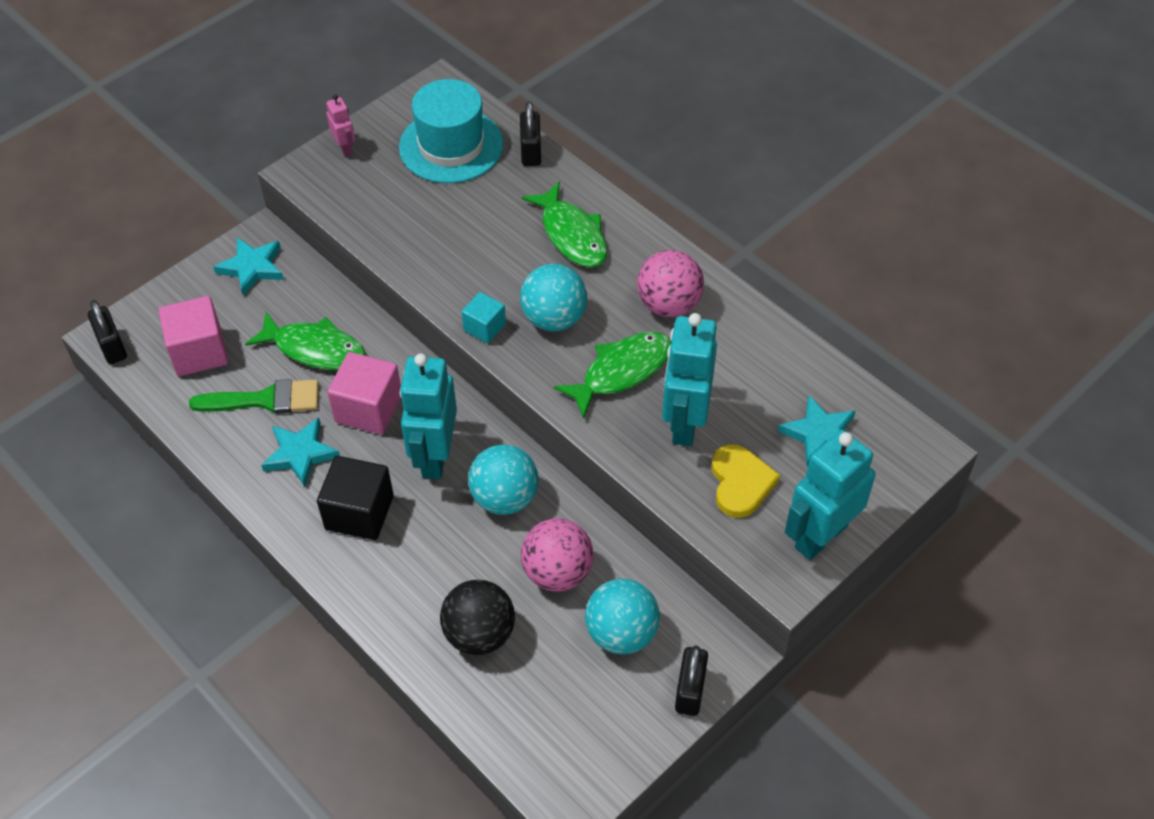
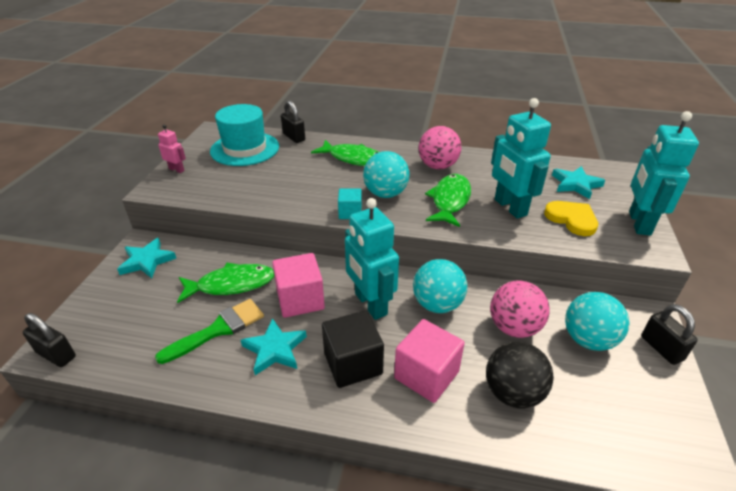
camera: 35 degrees left, 15 degrees down
pink cube [158,296,228,376] -> pink cube moved to [394,319,465,403]

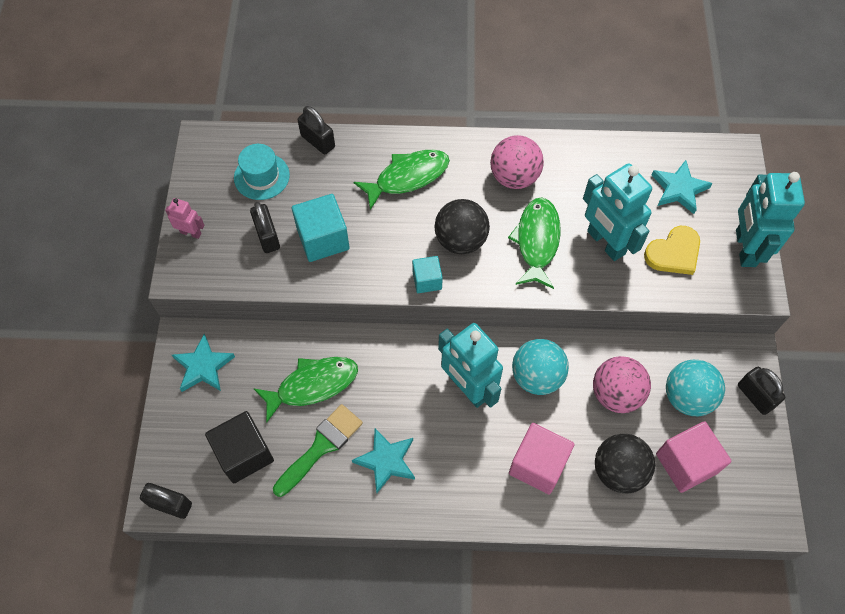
camera: 10 degrees left, 25 degrees up
turquoise hat [210,104,279,166] -> turquoise hat [234,144,290,200], size x0.62
pink cube [272,253,325,318] -> pink cube moved to [656,421,731,493]
green fish [311,140,379,166] -> green fish turned 45 degrees counterclockwise [353,150,450,210]
black cube [322,310,384,388] -> black cube moved to [205,411,274,483]
turquoise ball [363,151,410,198] -> black ball [434,199,490,254]
yellow heart [544,201,598,236] -> yellow heart turned 105 degrees clockwise [644,226,700,275]
none -> black padlock [250,202,280,253]
none -> turquoise cube [292,194,350,262]

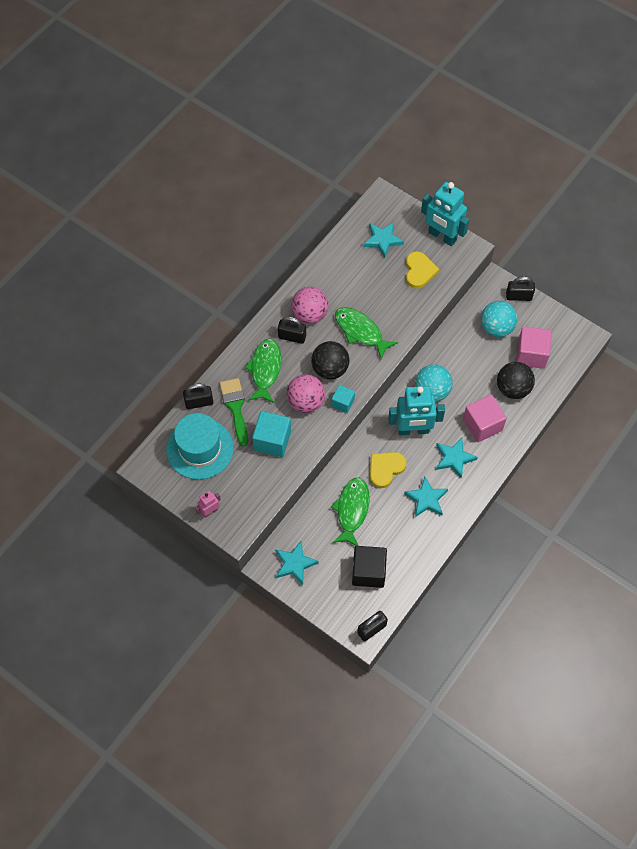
camera: 55 degrees left, 0 degrees up
turquoise hat [234,144,290,200] -> turquoise hat [166,413,234,480], size x1.61
black padlock [250,202,280,253] -> black padlock moved to [278,316,306,344]
green brush [273,404,363,497] -> green brush moved to [220,378,248,447]
turquoise robot [583,164,652,261] -> none
pink ball [593,356,651,413] -> pink ball moved to [286,374,325,413]
none -> yellow heart [370,452,407,488]
none -> turquoise star [436,437,478,478]

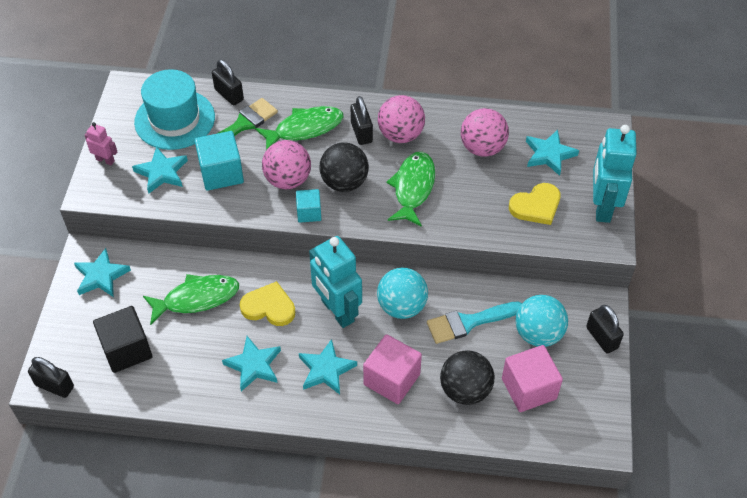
camera: 60 degrees right, 10 degrees down
none -> turquoise star [132,146,188,194]
none -> turquoise brush [427,302,522,344]
none -> pink ball [461,108,509,157]

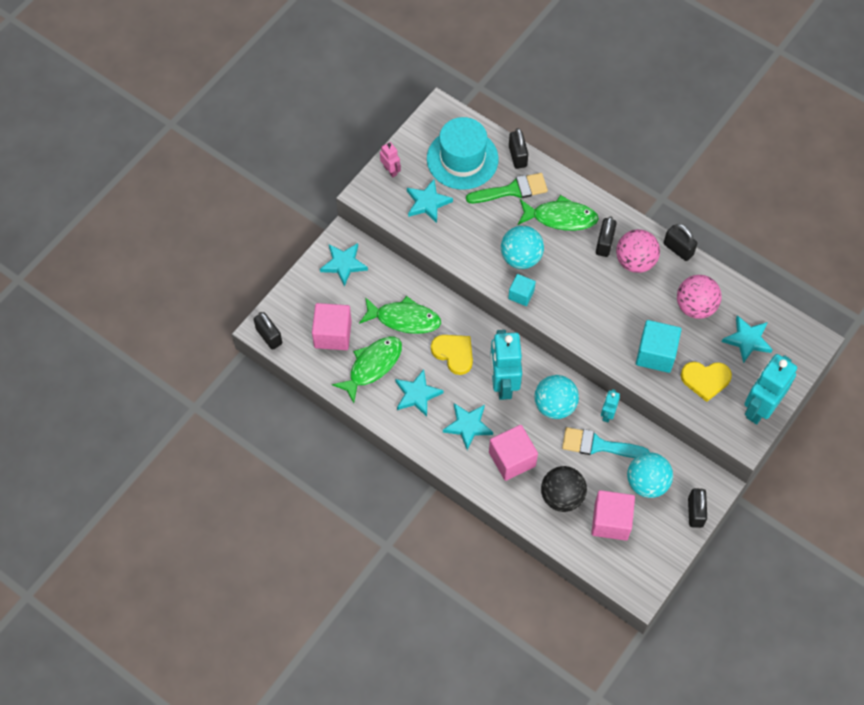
camera: 30 degrees right, 10 degrees up
black cube [93,306,152,373] -> pink cube [312,303,352,350]
turquoise cube [195,131,244,191] -> turquoise cube moved to [636,320,682,373]
pink ball [262,140,311,189] -> turquoise ball [501,226,544,269]
black ball [319,142,369,192] -> none
green fish [386,152,435,227] -> green fish moved to [332,336,402,403]
none -> turquoise robot [601,389,620,422]
none -> black padlock [664,224,697,261]

